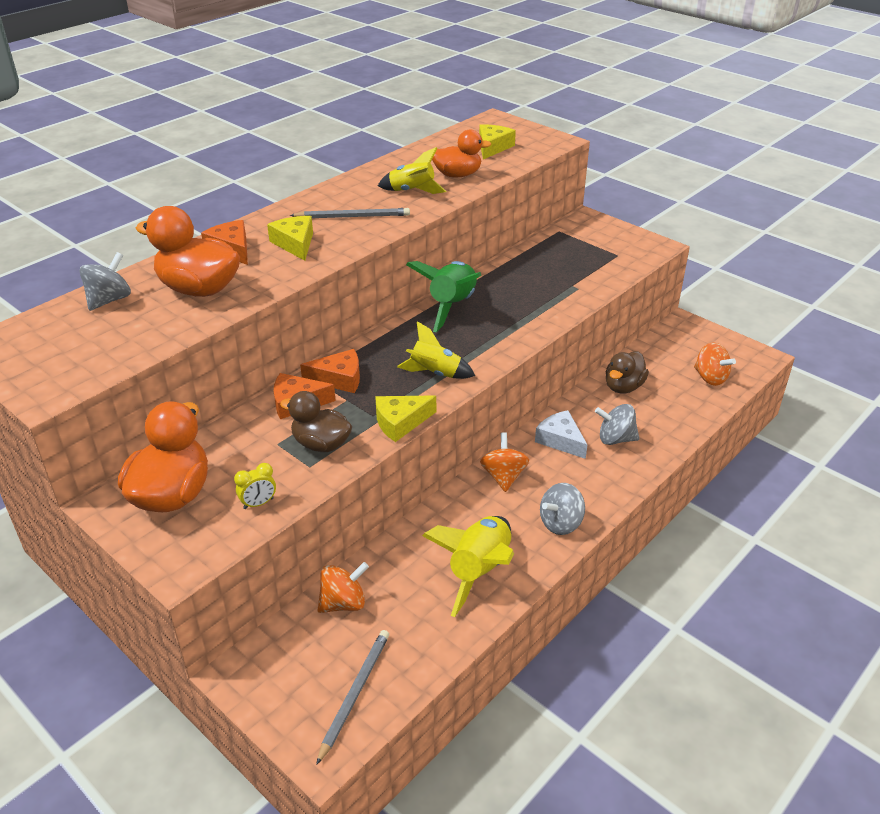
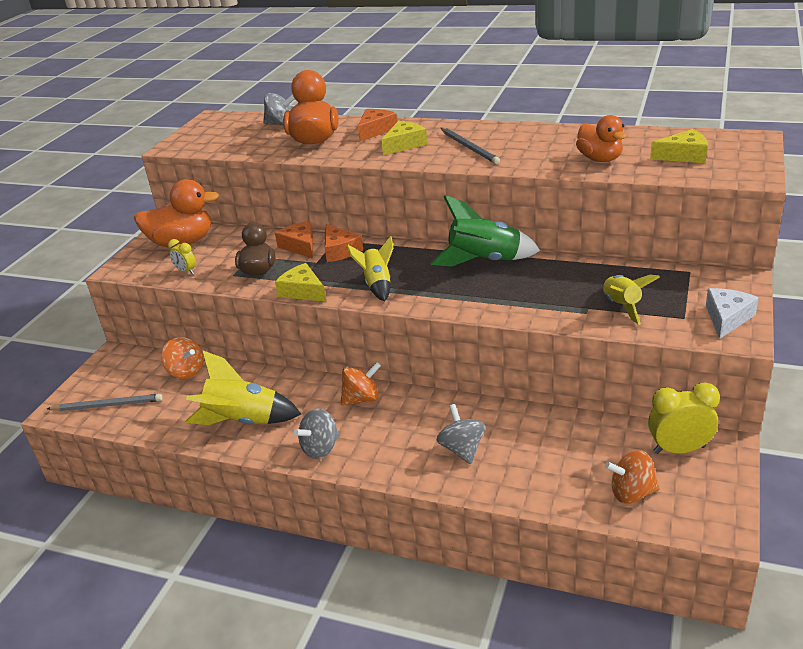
camera: 70 degrees right, 5 degrees down
yellow rocket [378,147,446,194] -> yellow rocket moved to [603,275,660,325]
white cheese [535,410,587,459] -> white cheese moved to [706,288,759,339]
grey spinning top [540,483,585,535] -> grey spinning top turned 75 degrees counterclockwise [294,408,339,459]
brown duck [606,351,649,394] -> none
orange spinning top [694,342,736,386] -> orange spinning top turned 60 degrees clockwise [605,450,660,504]
none -> yellow clock [648,382,720,454]

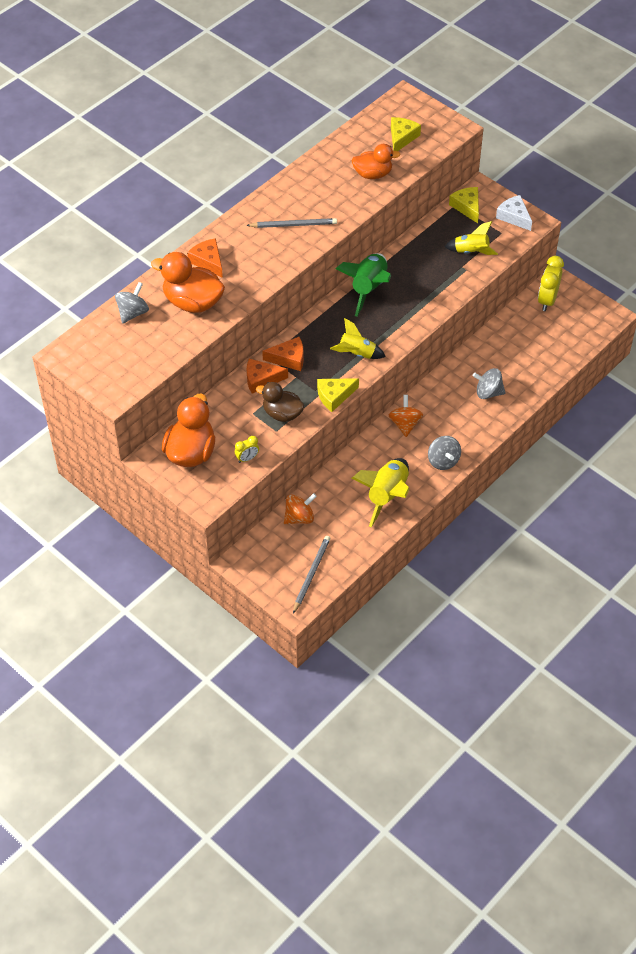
camera: 70 degrees left, 20 degrees up
yellow cheese [381,121,427,155] -> yellow cheese moved to [449,187,479,223]
orange spinning top [605,450,660,504] -> none

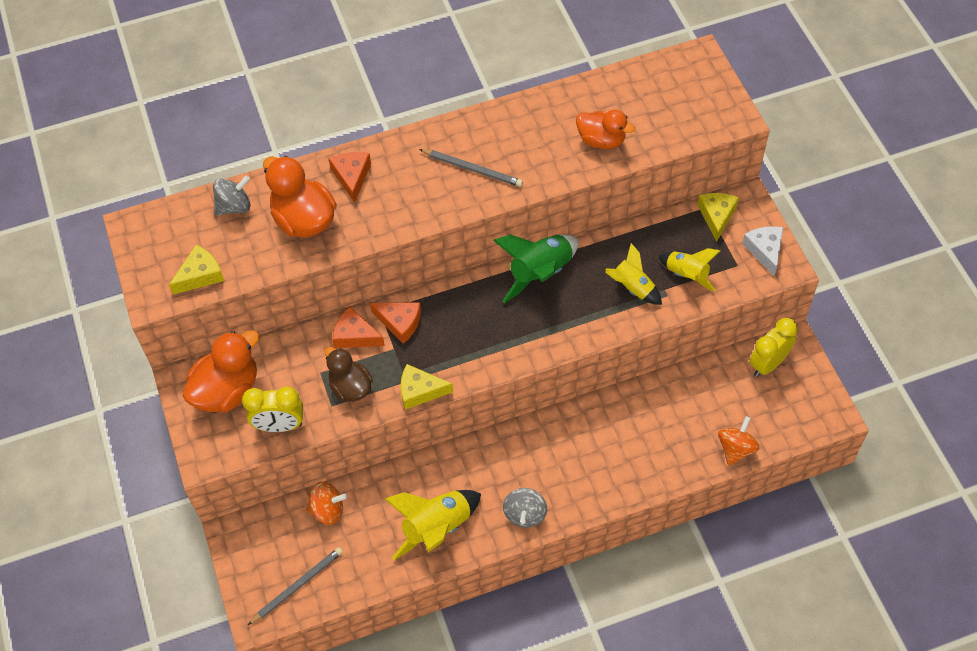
camera: 30 degrees right, 5 degrees up
yellow clock [235,436,259,463] -> yellow clock [242,386,303,432], size x1.85
yellow rocket [330,318,386,359] -> yellow rocket moved to [605,243,662,305]
orange spinning top [389,395,423,437] -> orange spinning top moved to [718,416,759,466]
yellow cheese [391,117,421,151] -> yellow cheese moved to [169,245,224,295]
grey spinning top [473,368,505,399] -> none

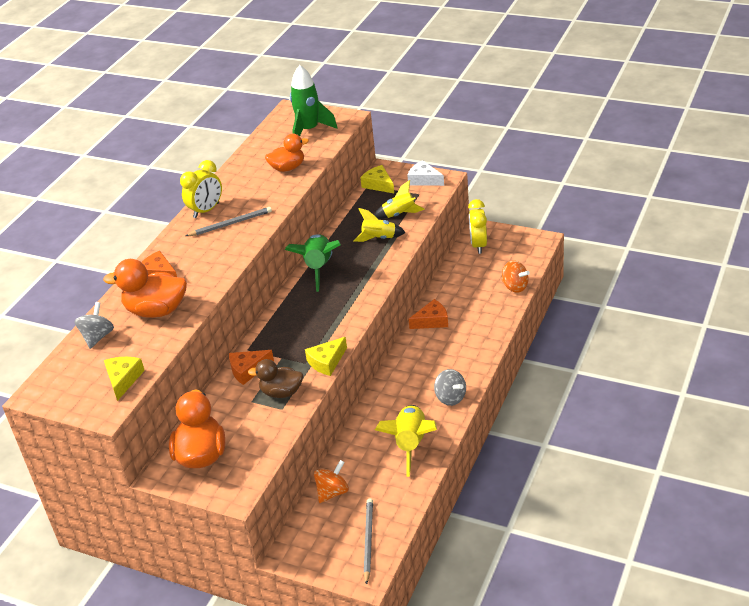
camera: 45 degrees left, 20 degrees down
yellow clock [242,386,303,432] -> yellow clock moved to [180,160,222,218]
orange cheese [370,302,421,344] -> orange cheese moved to [409,299,448,329]
orange spinning top [718,416,759,466] -> orange spinning top turned 150 degrees clockwise [502,260,530,293]
none -> green rocket [290,65,338,136]

